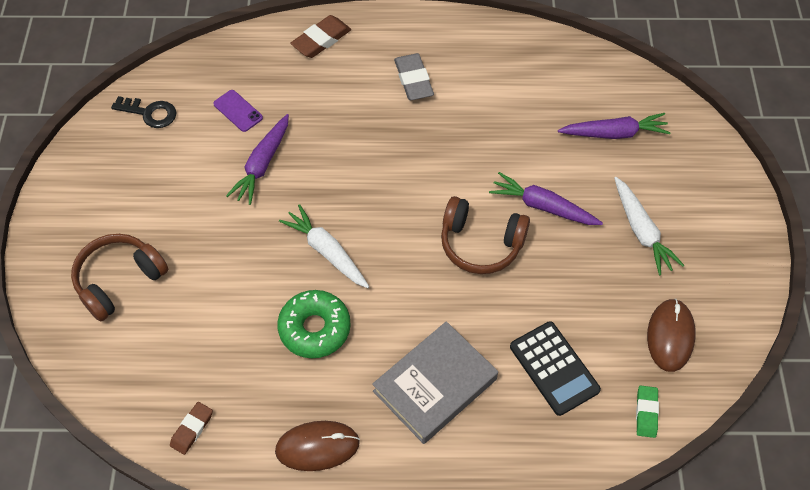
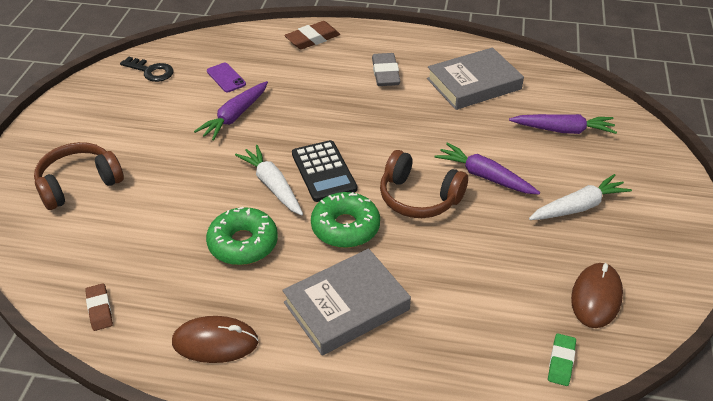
camera: 10 degrees right, 15 degrees down
brown eraser [170,402,213,455] -> brown eraser turned 60 degrees counterclockwise [85,283,113,331]
black calculator [510,321,601,416] -> black calculator moved to [292,140,357,202]
white carrot [614,177,684,275] -> white carrot turned 105 degrees counterclockwise [529,174,632,220]
none -> green donut [311,192,380,248]
none -> grey book [427,47,524,110]

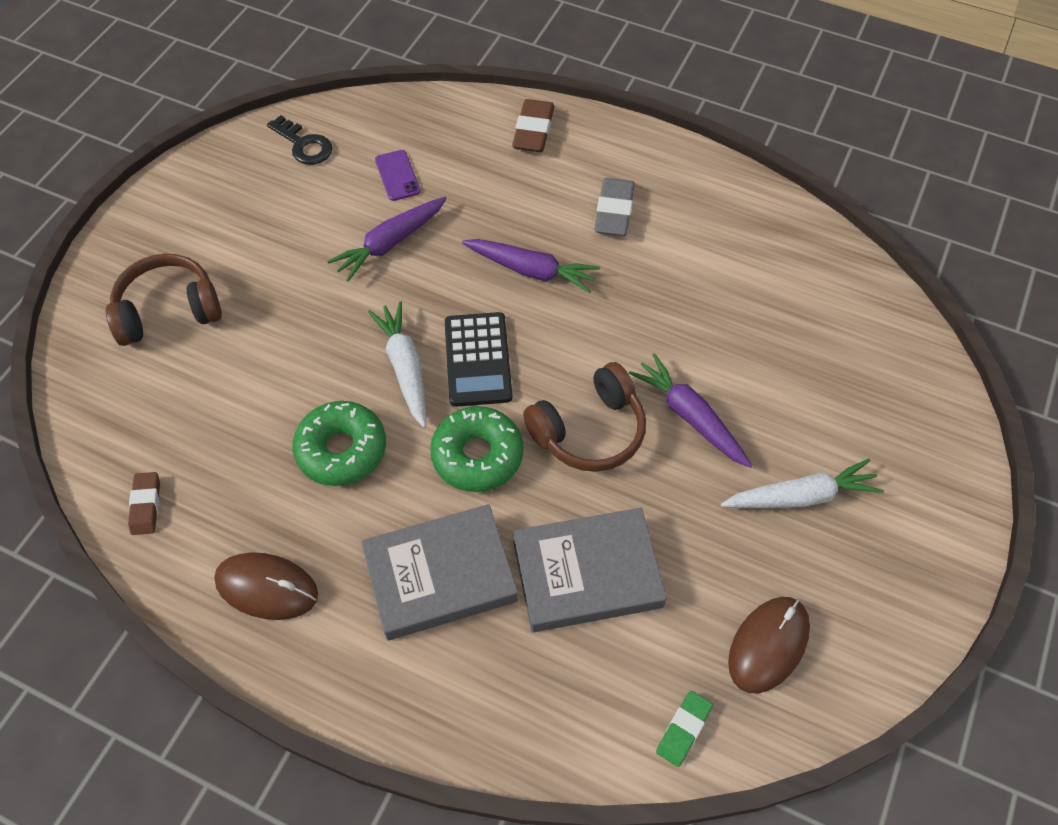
camera: 15 degrees right, 15 degrees up
brown eraser [284,21,340,49] -> brown eraser turned 60 degrees counterclockwise [512,99,554,152]
brown headphones [380,150,468,218] -> brown headphones turned 75 degrees counterclockwise [523,362,646,472]
grey book [427,47,524,110] -> grey book moved to [513,508,667,632]
purple carrot [509,114,617,134] -> purple carrot moved to [462,239,600,293]

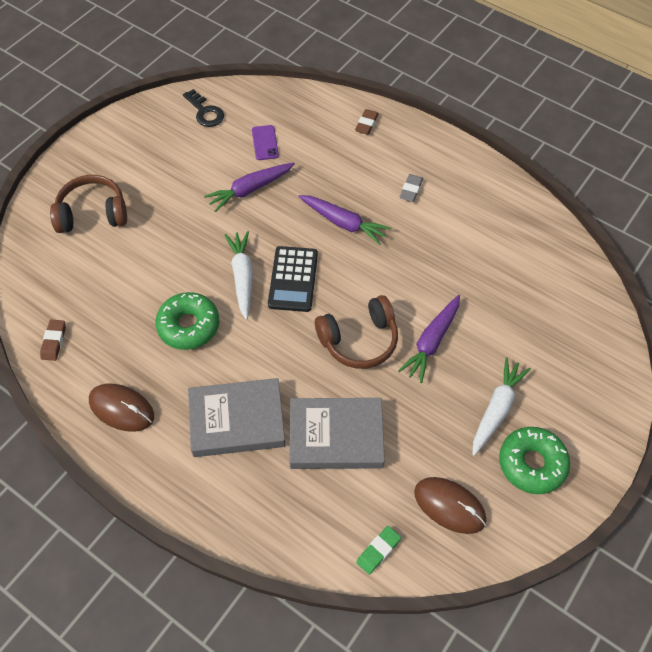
camera: 10 degrees right, 0 degrees up
green donut [430,406,524,492] -> green donut moved to [499,427,570,494]
brown eraser [512,99,554,152] -> brown eraser [355,109,379,135], size x0.65
grey eraser [595,178,635,236] -> grey eraser [400,174,423,202], size x0.65
purple carrot [629,353,752,468] -> purple carrot turned 120 degrees counterclockwise [398,295,460,383]
white carrot [721,459,884,508] -> white carrot turned 60 degrees counterclockwise [473,357,531,456]
brown mouse [728,597,810,694] -> brown mouse turned 75 degrees clockwise [414,477,486,534]

